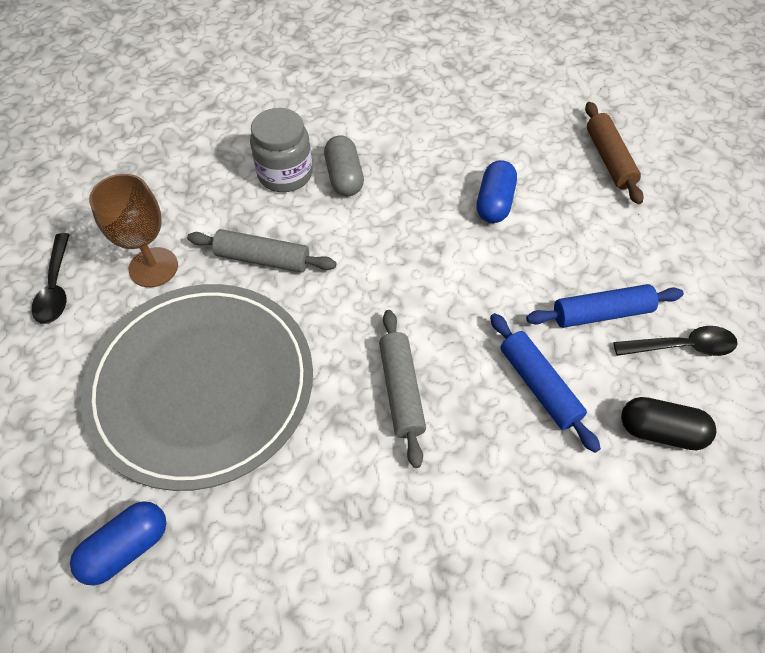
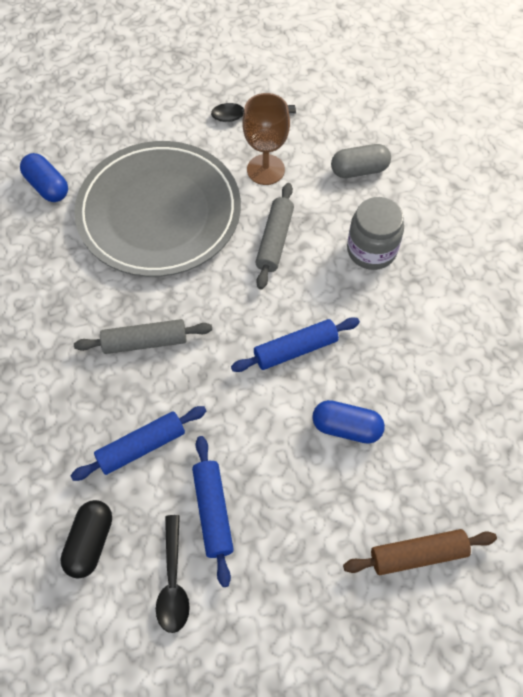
camera: 90 degrees right, 5 degrees up
grey capsule [324,135,364,196] -> grey capsule moved to [331,144,391,178]
none -> blue rolling pin [231,317,360,372]

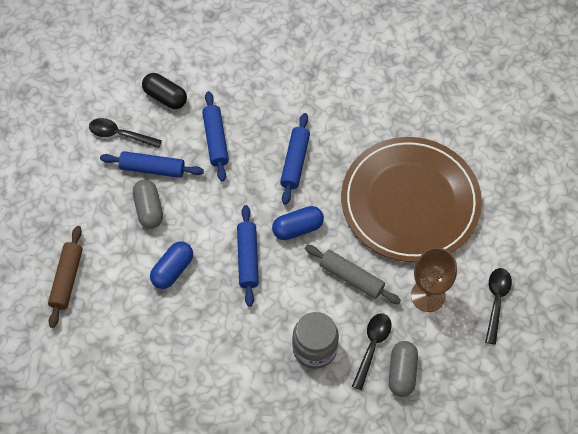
camera: 110 degrees right, 0 degrees up
blue capsule [20,153,68,202] -> blue capsule moved to [272,206,324,240]
grey plate [74,141,241,277] -> brown plate [341,137,482,262]
grey rolling pin [74,319,212,354] -> blue rolling pin [280,113,310,205]
none -> grey capsule [133,180,163,229]
none -> black spoon [352,313,391,390]

